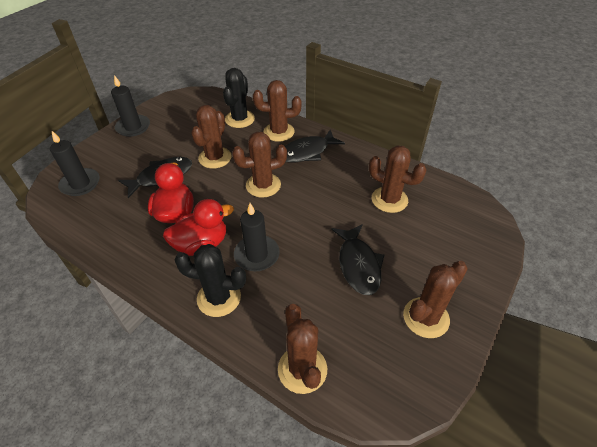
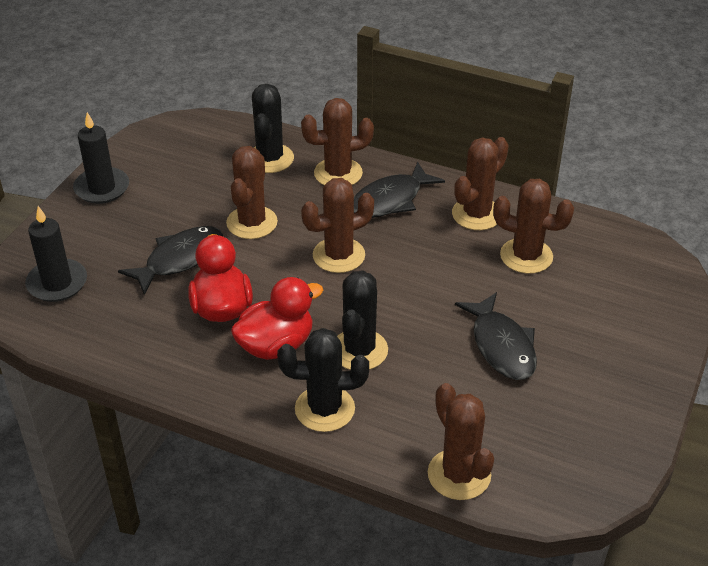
camera: 10 degrees left, 5 degrees down
black candle [234,203,280,271] -> black cactus [337,270,388,370]
brown cactus [403,261,468,338] -> brown cactus moved to [452,137,509,230]

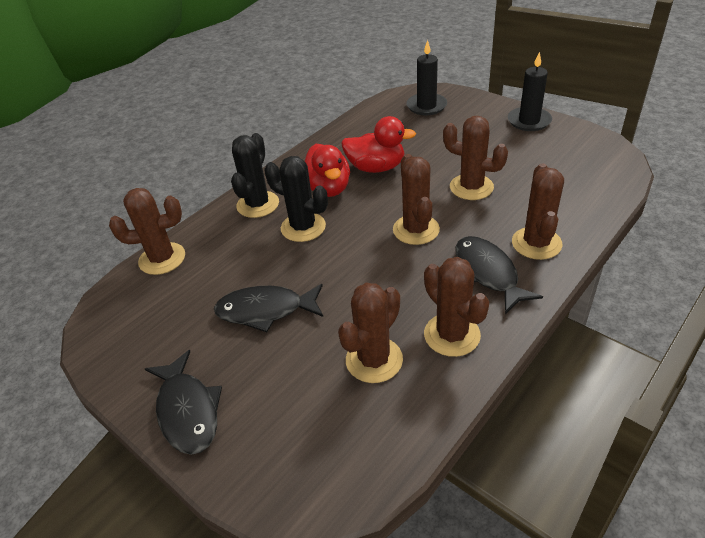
camera: 110 degrees right, 0 degrees up
black fish [118,226,223,295] -> black fish moved to [145,350,222,455]
black cactus [252,84,294,173] -> none

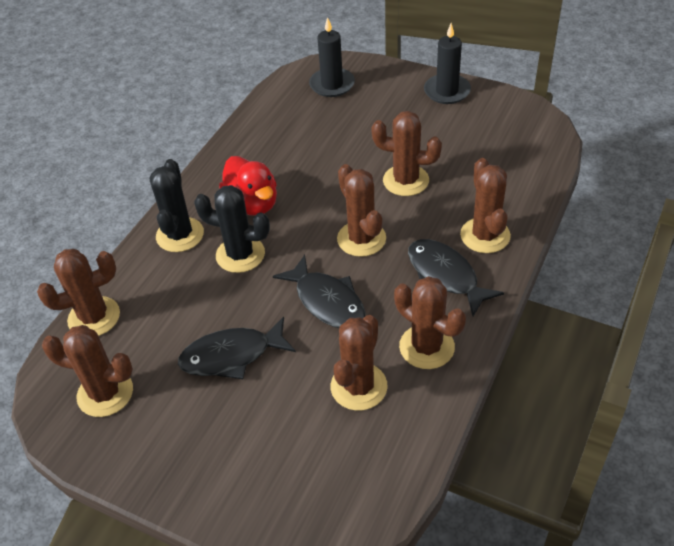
camera: 15 degrees left, 5 degrees up
black fish [145,350,222,455] -> black fish moved to [273,255,366,328]
red duck [341,116,416,173] -> none
none -> brown cactus [42,325,133,417]

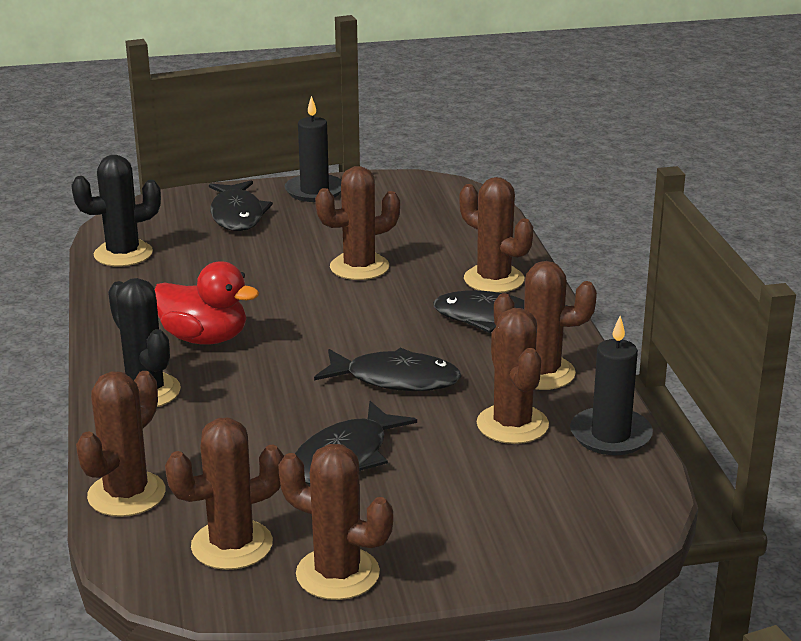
camera: 40 degrees left, 20 degrees down
black cactus [194,185,270,273] -> black cactus moved to [71,155,161,266]
black candle [309,17,355,97] -> black candle moved to [570,316,653,455]
brown cactus [337,164,386,257] -> brown cactus moved to [278,444,393,600]
none -> black fish [209,180,273,231]

